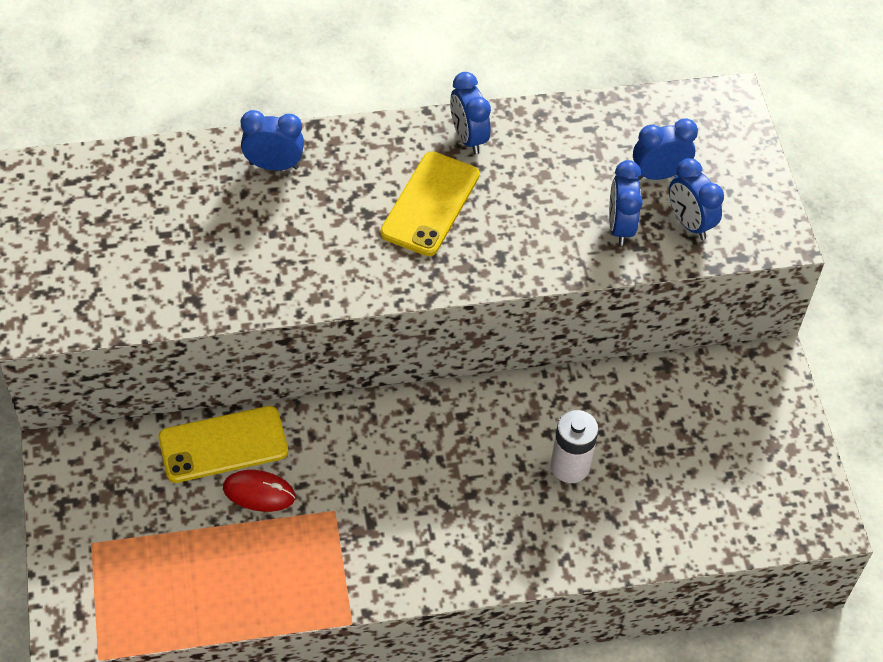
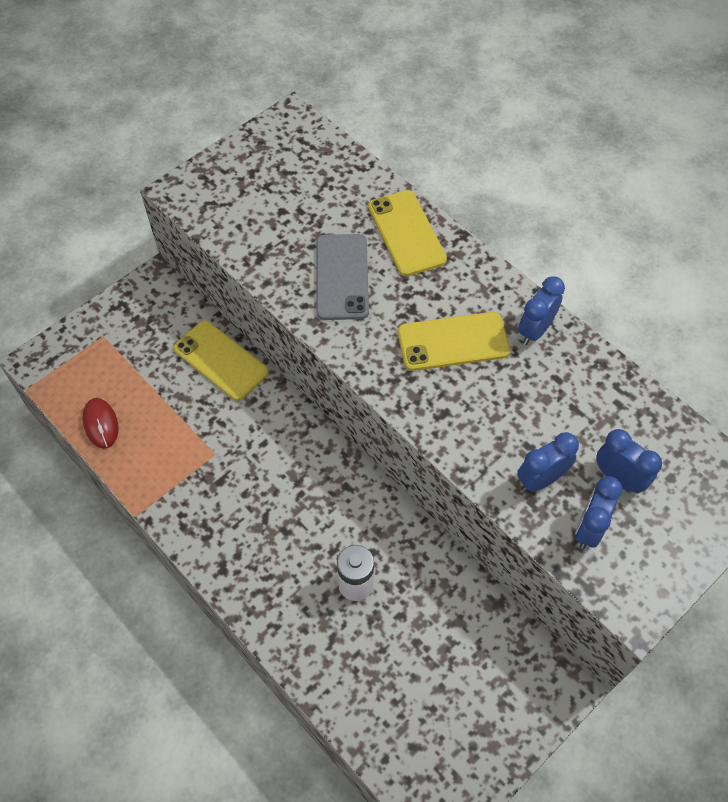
camera: 60 degrees right, 5 degrees up
red mouse [223,470,295,512] -> red mouse moved to [83,398,118,449]
blue clock [241,110,304,171] -> yellow phone [368,190,447,276]
none -> grey phone [316,234,369,320]

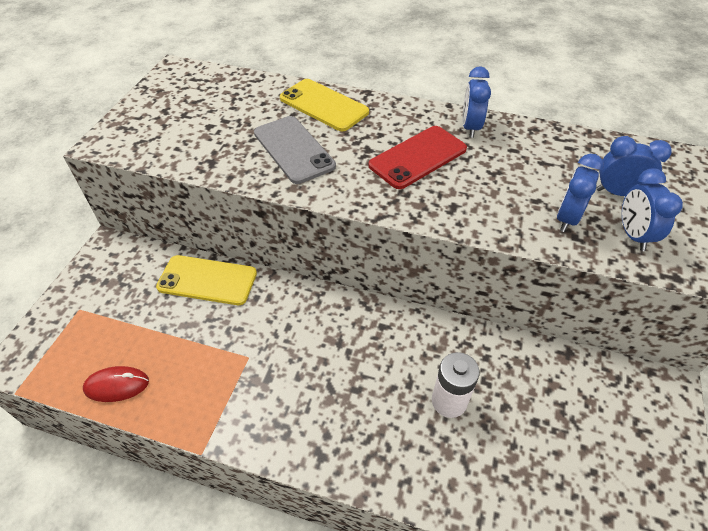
camera: 30 degrees left, 10 degrees down
red mouse [83,398,118,449] -> red mouse turned 45 degrees counterclockwise [83,366,149,402]
yellow phone [398,312,510,371] -> red phone [368,126,467,189]

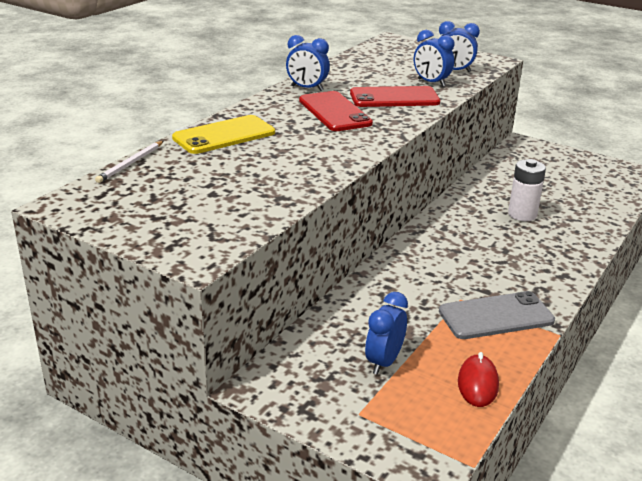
camera: 75 degrees left, 20 degrees down
yellow phone [156,255,257,305] -> none
grey phone [254,116,336,184] -> grey phone moved to [439,291,555,339]
blue clock [596,136,672,196] -> blue clock moved to [365,292,408,375]
none -> white pencil [95,141,163,183]
none -> red phone [350,86,440,107]

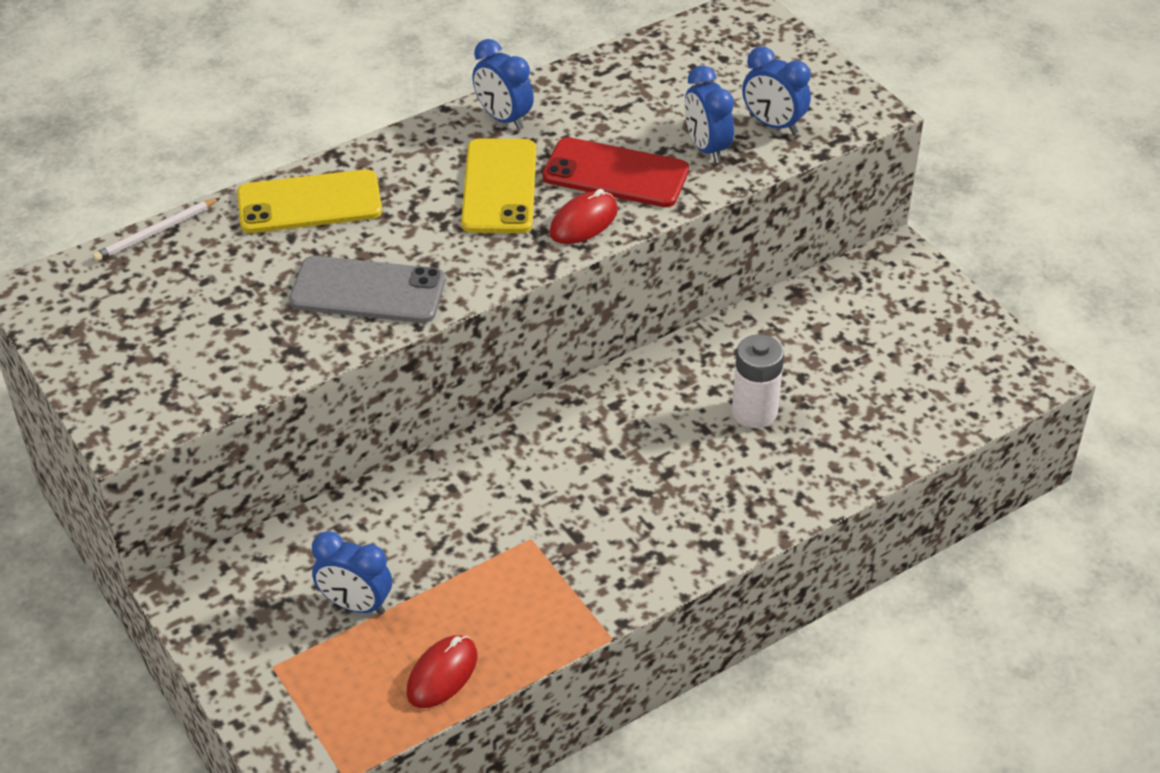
camera: 25 degrees right, 15 degrees up
red phone [299,91,373,131] -> yellow phone [461,138,536,233]
blue clock [365,292,408,375] -> blue clock turned 120 degrees counterclockwise [312,531,392,615]
grey phone [439,291,555,339] -> grey phone moved to [289,256,445,323]
none -> red mouse [549,189,618,244]

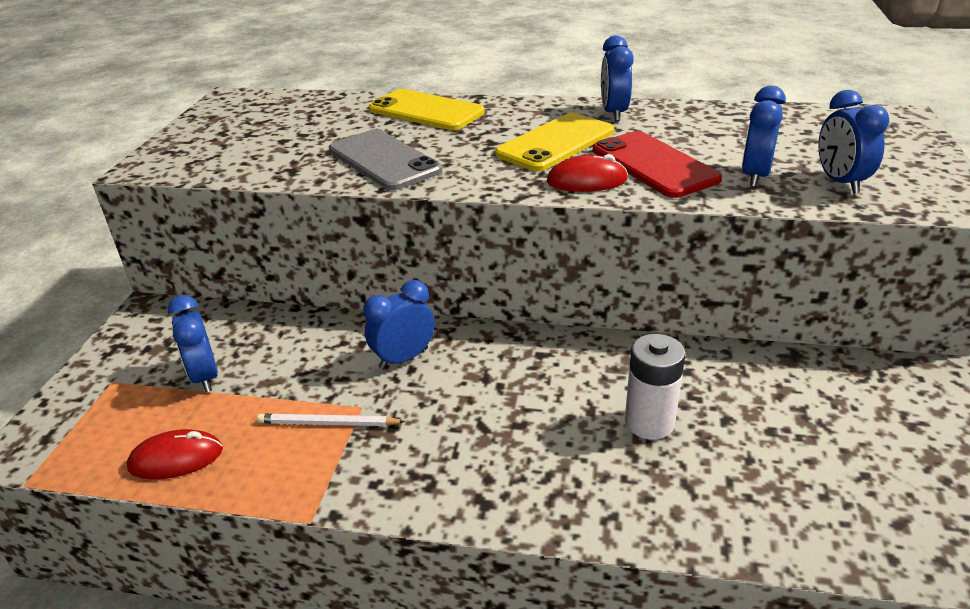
camera: 45 degrees right, 10 degrees down
white pencil [92,198,220,262] -> white pencil moved to [257,414,406,426]
none -> blue clock [364,280,435,369]

